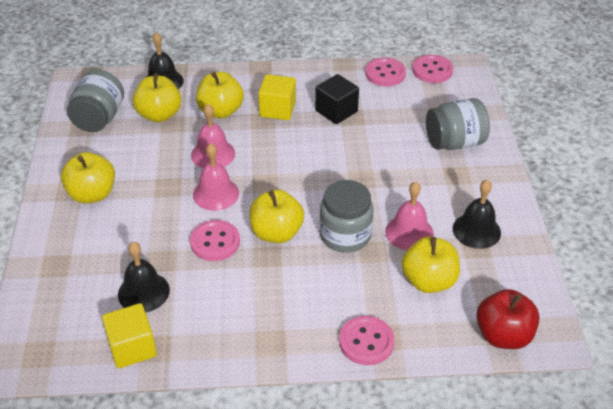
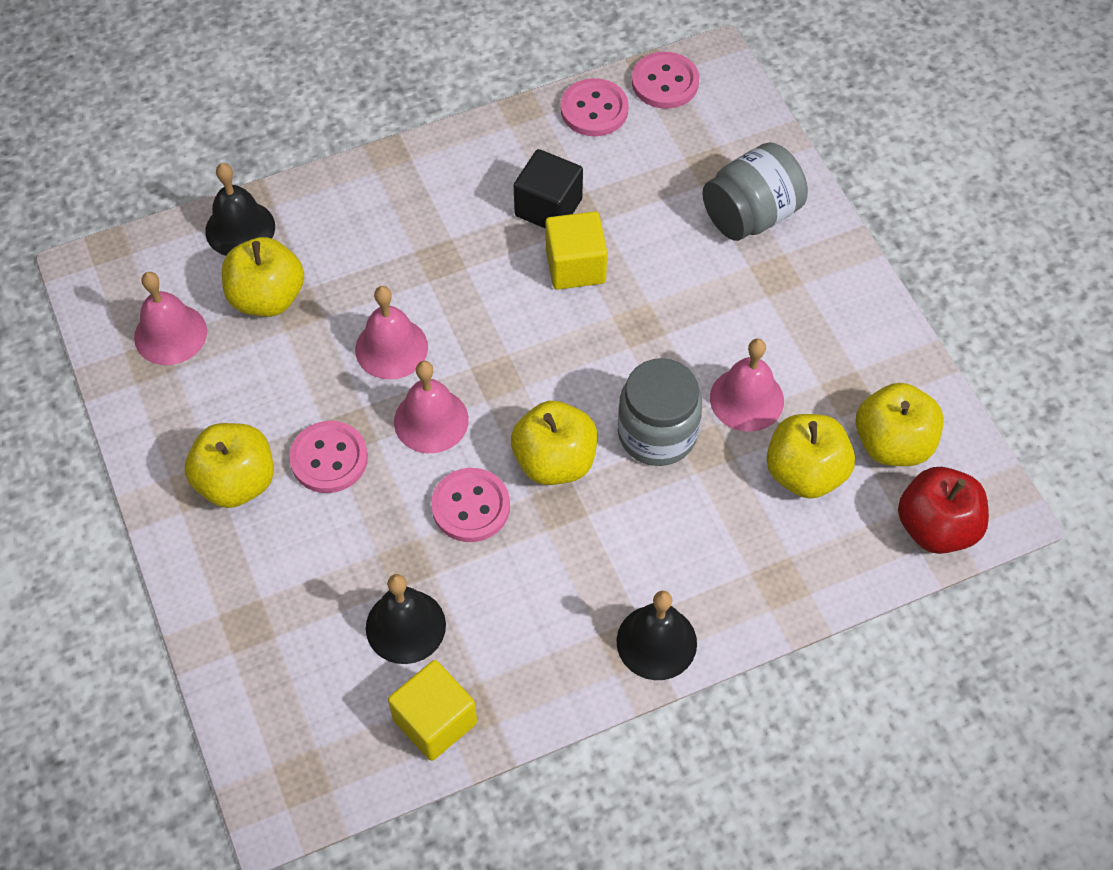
camera: 20 degrees left, 15 degrees up
grey jar [67,70,124,132] -> pink bell [134,272,207,365]
yellow apple [196,72,244,119] -> yellow apple moved to [856,383,944,466]
yellow cube [258,74,296,120] -> yellow cube moved to [545,211,607,290]
pink button [339,316,395,365] -> pink button moved to [289,421,368,493]
black bell [453,180,501,249] -> black bell moved to [616,591,697,680]

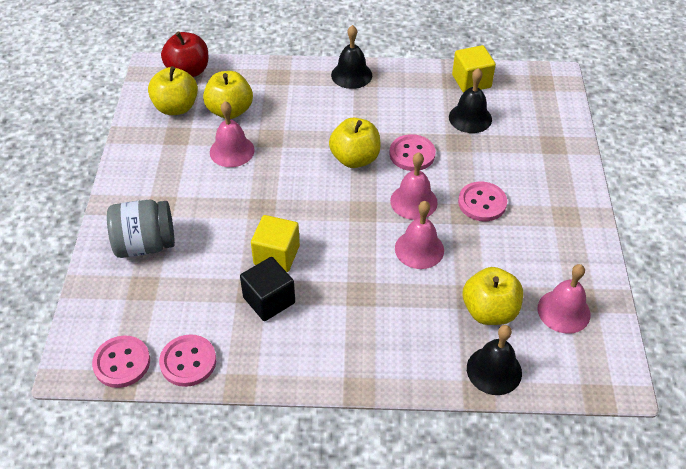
camera: 155 degrees left, 10 degrees down
yellow apple [185,423,274,508] -> none
grey jar [618,358,702,466] -> none

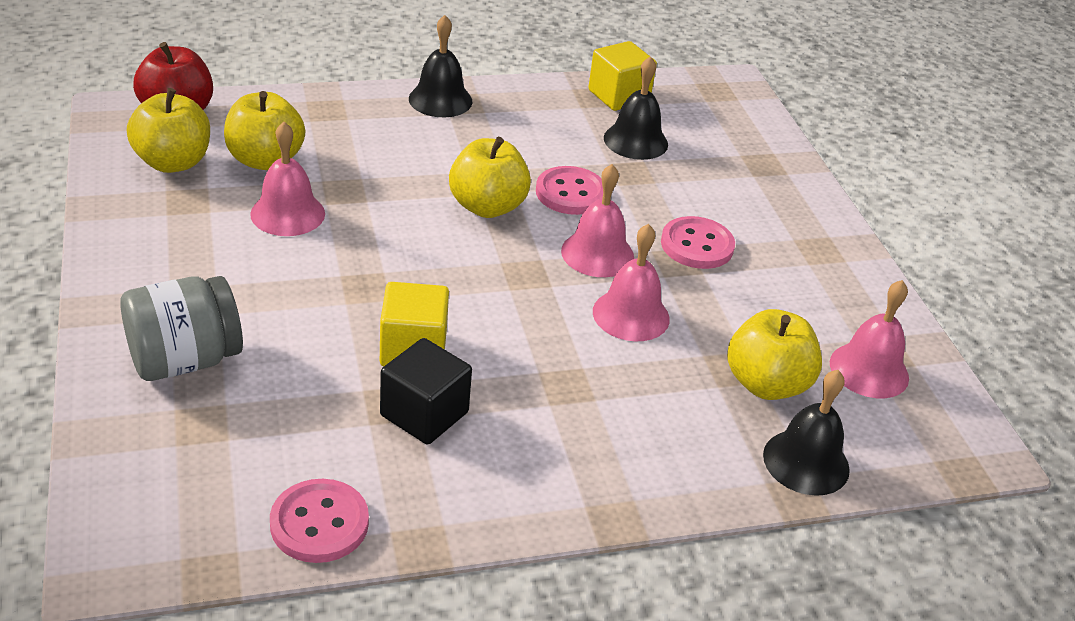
camera: 20 degrees left, 10 degrees down
pink button [92,336,150,388] -> none

